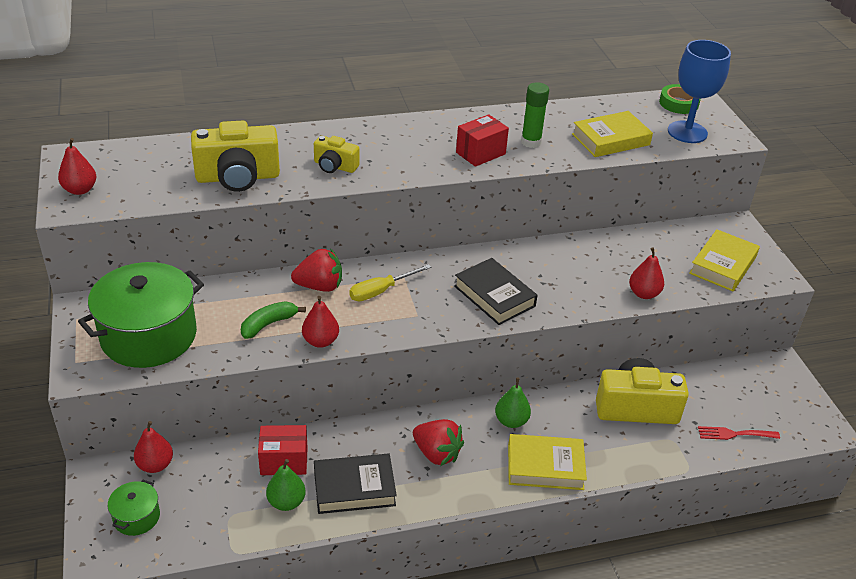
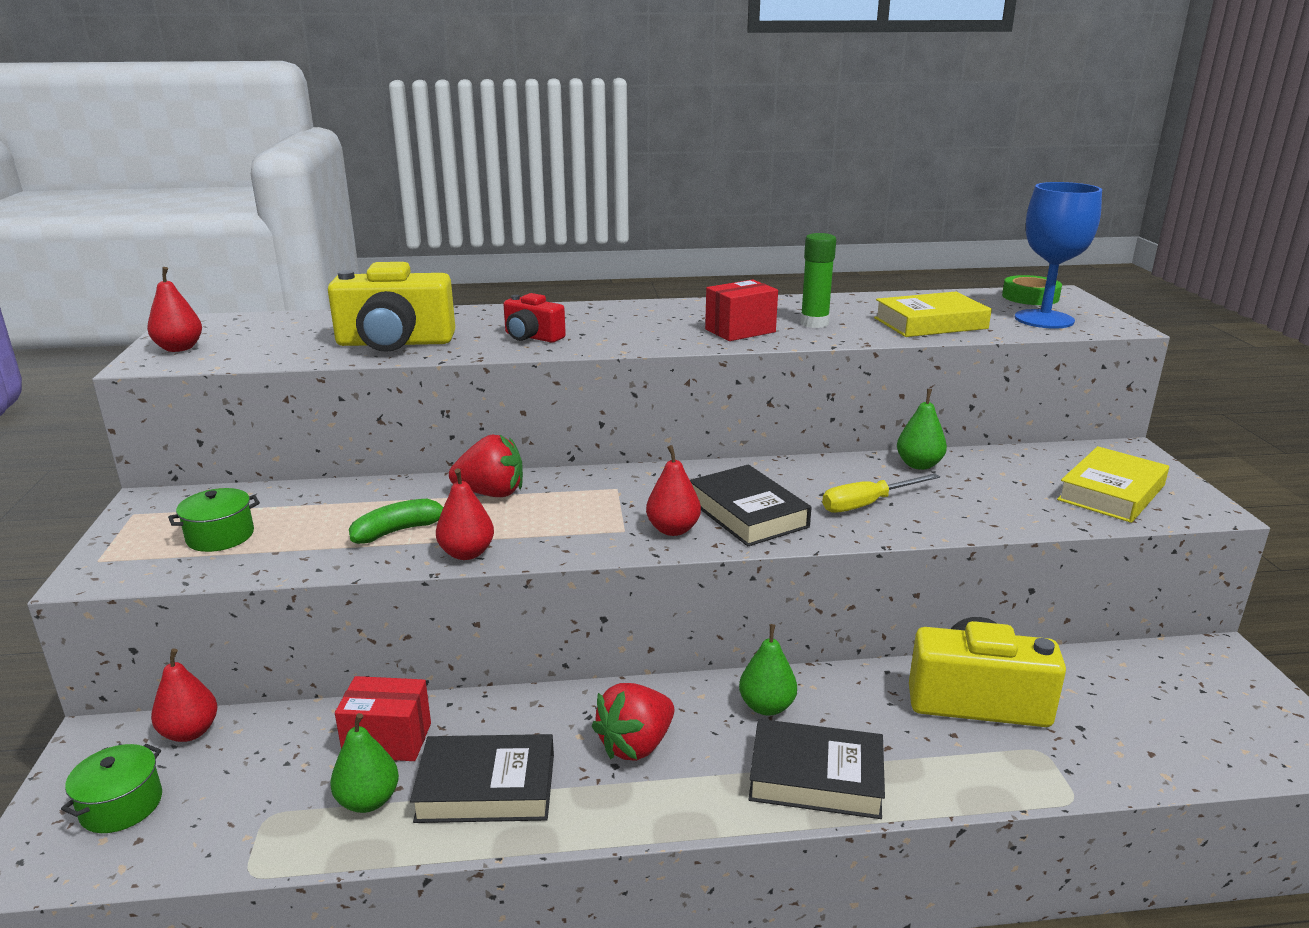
camera: 10 degrees right, 15 degrees down
green pot [78,262,204,368] -> green pot [168,488,260,552], size x0.46
yellow camera [314,136,359,173] -> red camera [503,293,566,343]
yellow screwdriver [349,264,431,301] -> yellow screwdriver moved to [822,473,940,513]
red strawberry [413,419,464,466] -> red strawberry turned 90 degrees clockwise [592,683,675,761]
yellow book [508,434,587,490] -> black book [748,719,885,819]
red pear [629,247,664,299] -> red pear moved to [646,445,701,536]
red fork [698,426,780,440] -> none
none -> green pear [897,389,947,470]

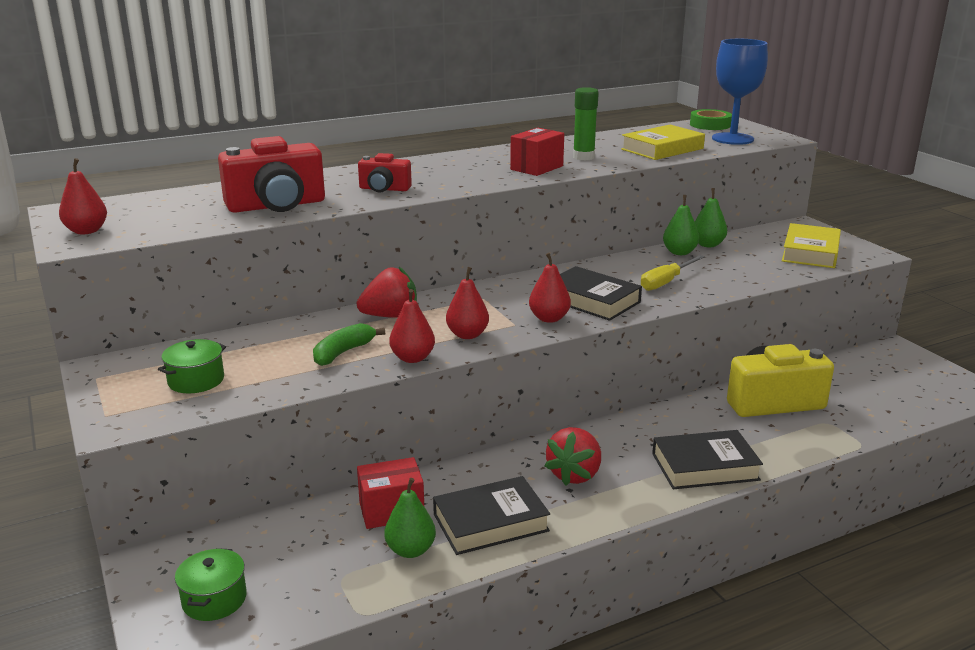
camera: 20 degrees left, 0 degrees up
red pear [151,649,218,742] -> red pear moved to [446,267,489,339]
yellow camera [328,262,455,352] -> red camera [218,136,325,213]
green pear [739,624,797,716] -> green pear moved to [695,188,727,247]

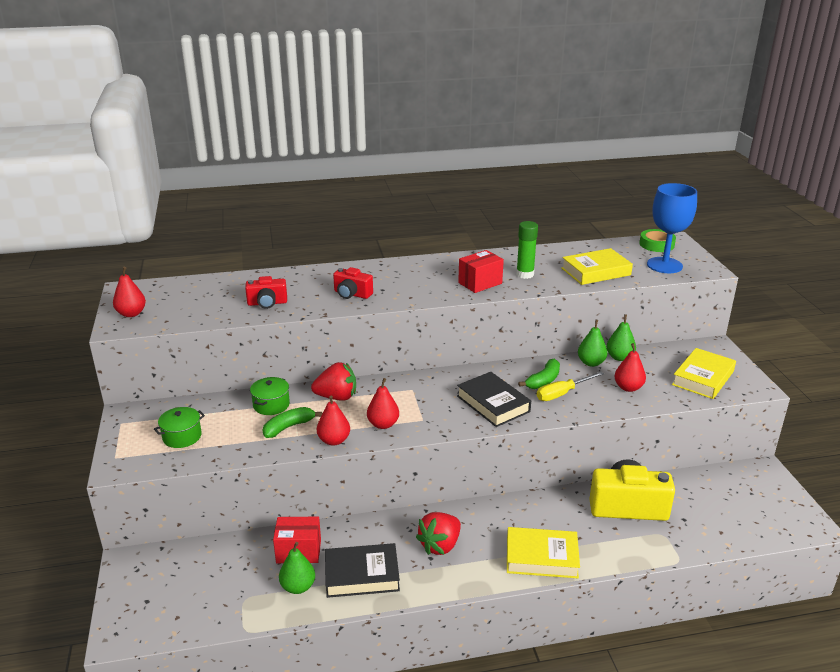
camera: 15 degrees right, 5 degrees up
green pot [175,548,247,621] -> green pot moved to [250,377,290,415]
red camera [218,136,325,213] -> red camera [245,276,287,309], size x0.55
red pear [529,253,571,323] -> red pear moved to [615,343,646,392]
black book [652,430,763,489] -> yellow book [507,527,580,578]
none -> green banana [518,359,560,389]

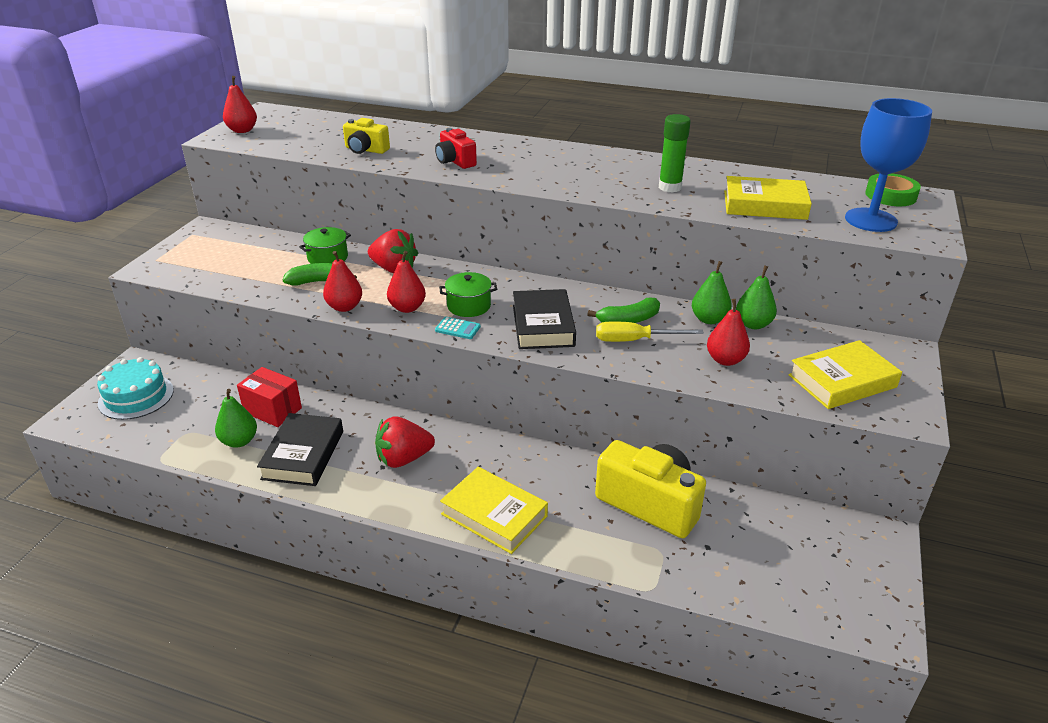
camera: 30 degrees right, 5 degrees up
green pot [154,407,205,448] -> green pot moved to [439,272,497,317]
red camera [245,276,287,309] -> yellow camera [343,118,390,154]
black book [325,543,400,598] -> black book turned 75 degrees clockwise [257,413,343,486]
red box [458,250,504,293] -> none
none -> turquoise cake [97,357,174,420]
none -> turquoise calculator [435,317,481,339]

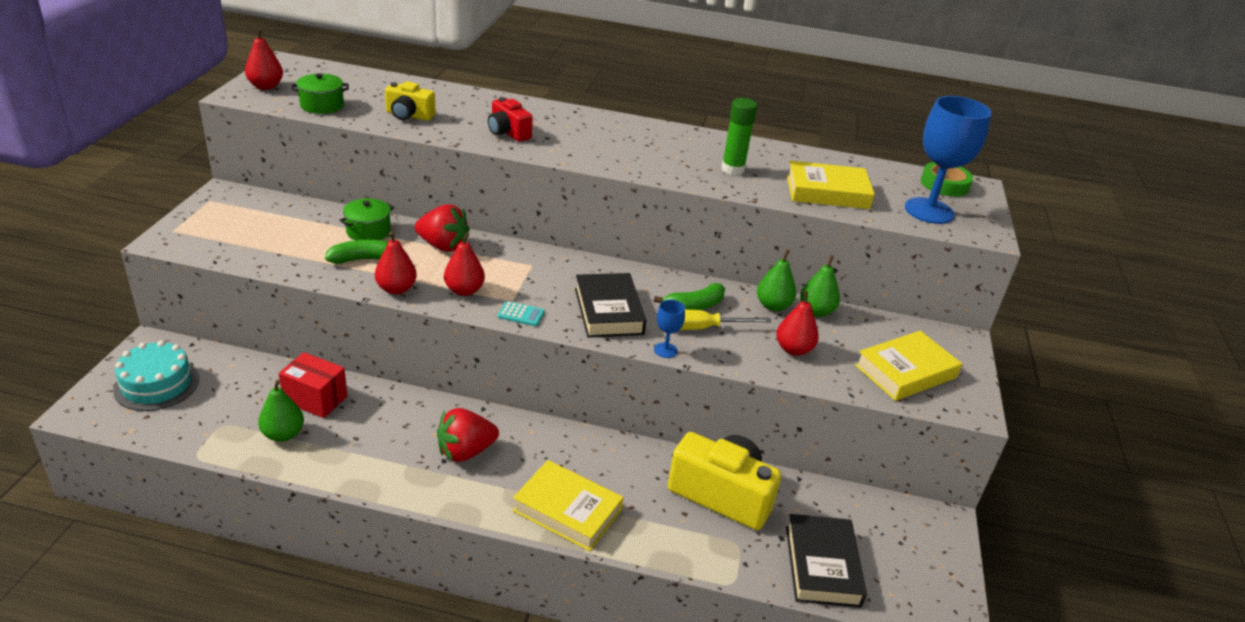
camera: 10 degrees left, 0 degrees up
black book [257,413,343,486] -> black book moved to [786,514,867,608]
green pot [439,272,497,317] -> green pot moved to [291,73,349,114]
none -> blue goblet [654,300,685,358]

